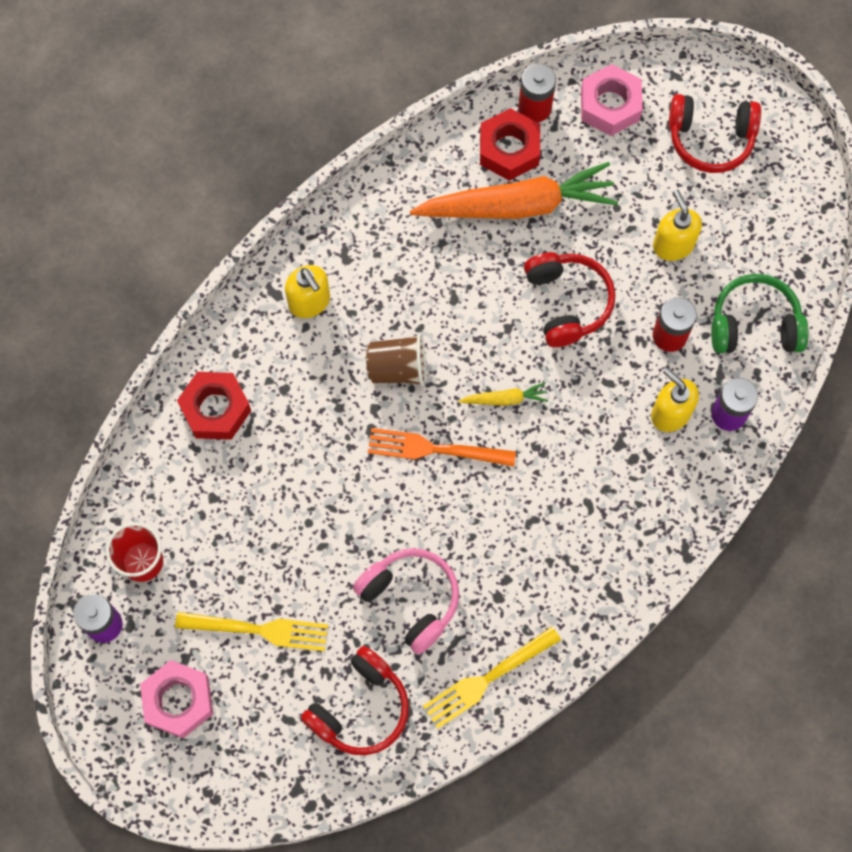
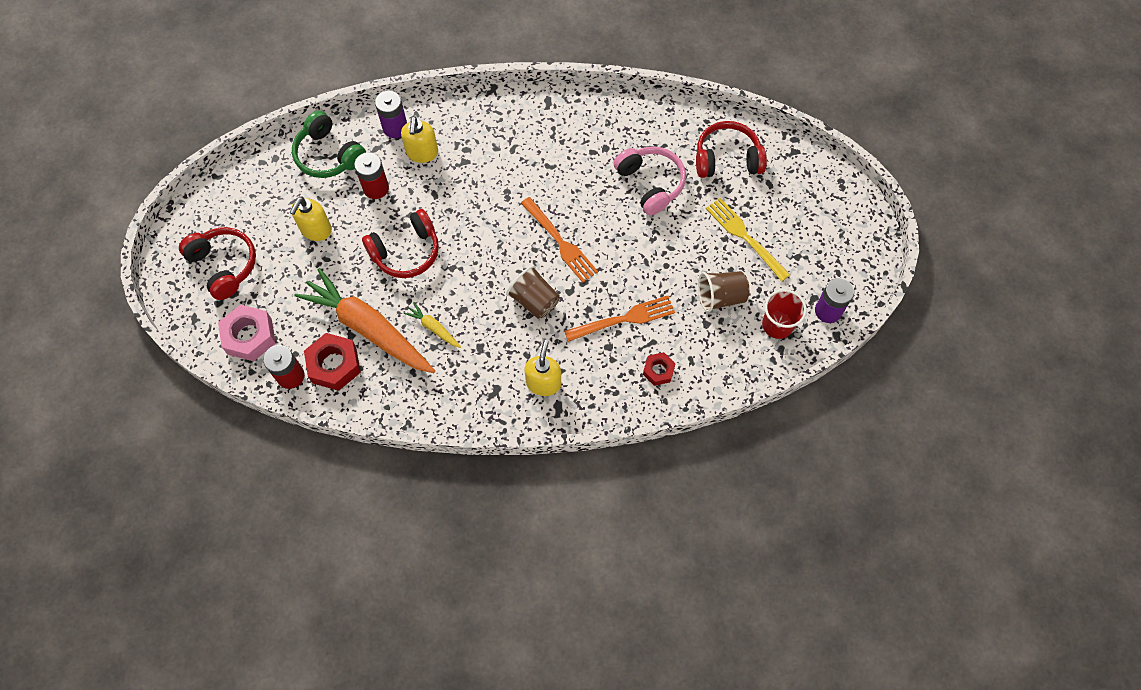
camera: 135 degrees left, 5 degrees down
pink nut [140,660,213,738] -> none
red nut [177,372,251,440] -> red nut [643,352,676,386], size x0.59
pink headphones [353,548,459,654] -> pink headphones turned 150 degrees clockwise [613,146,686,215]
yellow fork [423,627,561,729] -> none
yellow carrot [458,382,548,406] -> yellow carrot moved to [404,302,461,348]
red headphones [524,252,615,347] -> red headphones turned 150 degrees counterclockwise [362,209,439,278]
none -> orange fork [564,296,675,342]
none -> brown cup [698,271,750,312]

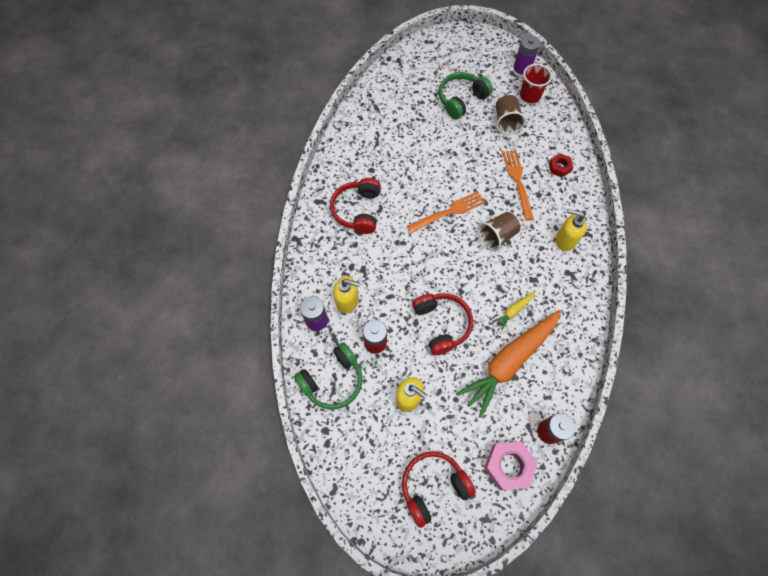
camera: 80 degrees left, 0 degrees up
red nut [304,333,361,391] -> none
pink headphones [613,146,686,215] -> none
red headphones [696,121,767,178] -> red headphones moved to [330,178,381,234]
yellow fork [706,198,790,282] -> green headphones [438,72,493,119]

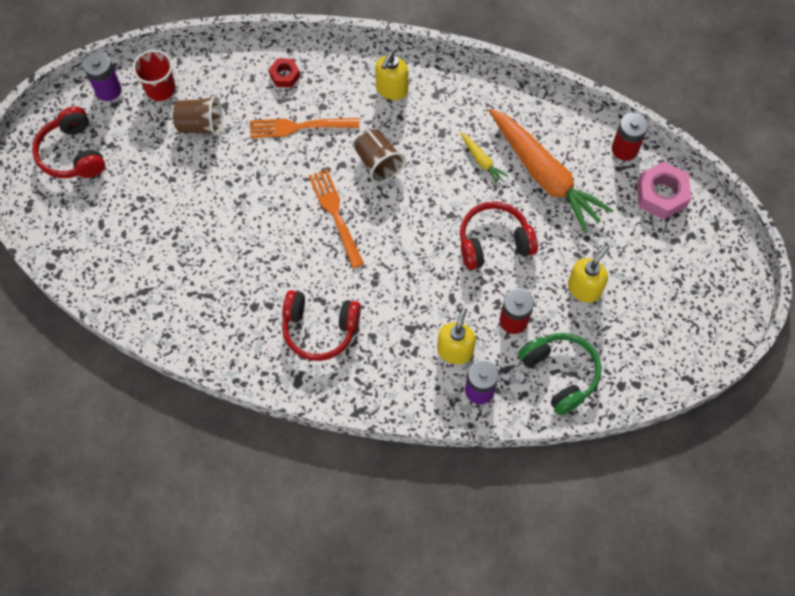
camera: 85 degrees left, 0 degrees up
red headphones [402,451,476,528] -> red headphones moved to [32,107,105,178]
green headphones [438,72,493,119] -> none

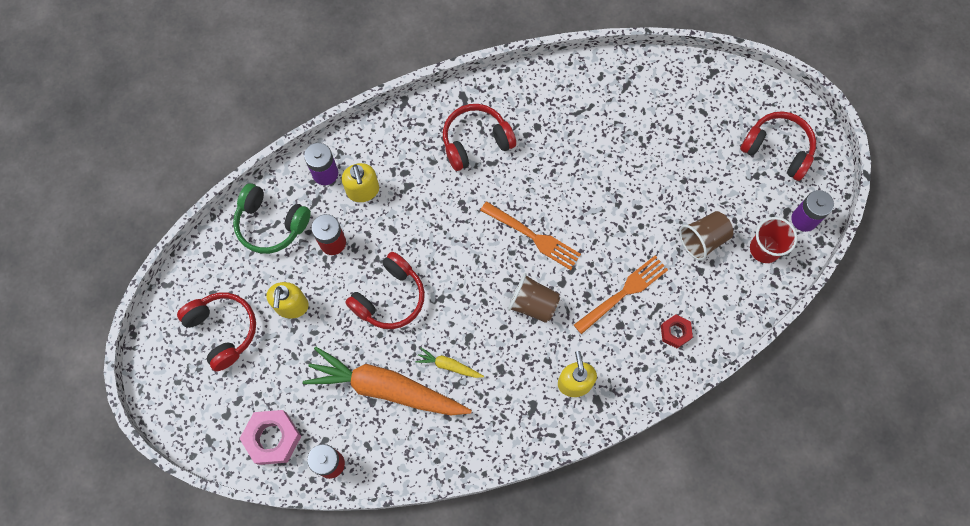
camera: 145 degrees right, 5 degrees up
none -> red headphones [177,292,256,372]

